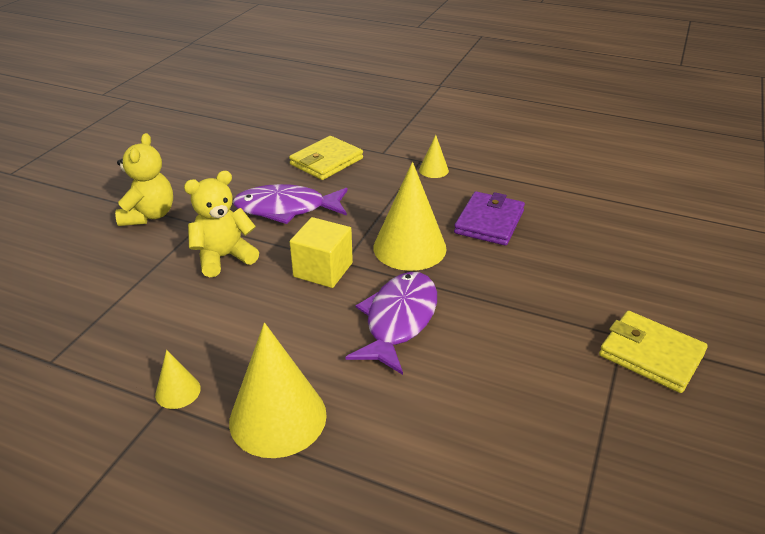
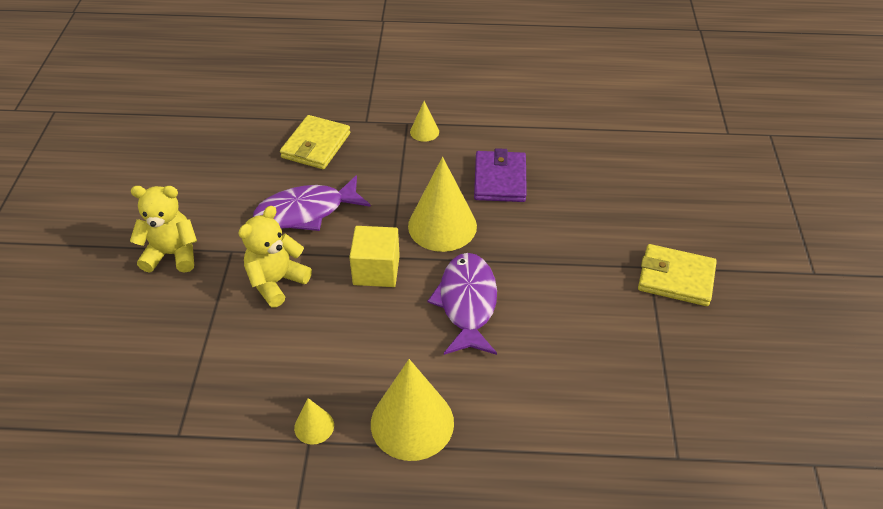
camera: 20 degrees left, 10 degrees up
yellow teddy bear [115,133,173,226] -> yellow teddy bear turned 75 degrees counterclockwise [130,186,197,273]

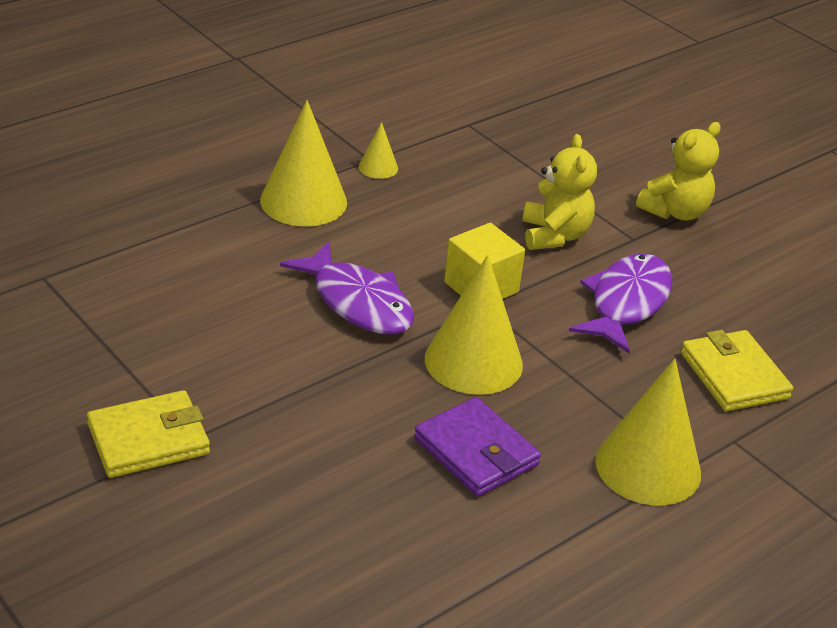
camera: 135 degrees right, 10 degrees down
yellow cone [410,101,439,142] -> yellow cone [595,358,701,506], size x2.11

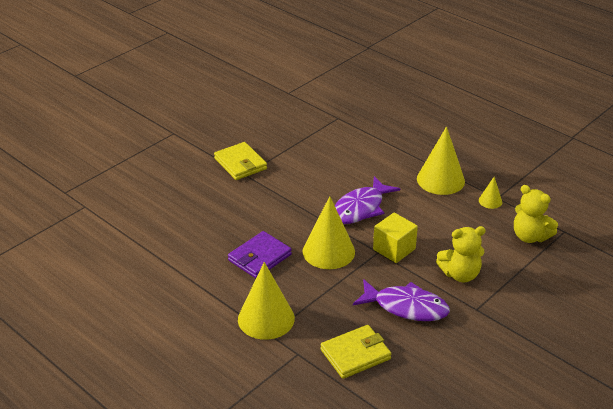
camera: 85 degrees right, 0 degrees up
yellow teddy bear [636,122,721,221] -> yellow teddy bear moved to [514,185,558,243]

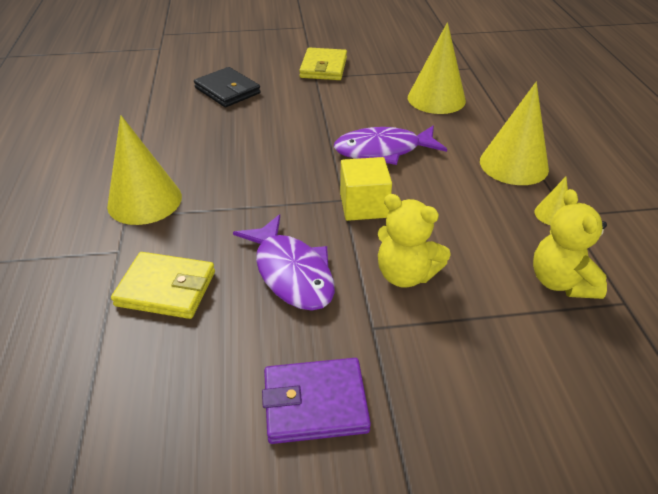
camera: 40 degrees right, 5 degrees up
purple wallet [228,231,292,278] -> purple wallet moved to [262,358,371,444]
yellow cone [303,196,355,269] -> yellow cone moved to [408,22,466,114]
none -> black wallet [194,67,261,107]

